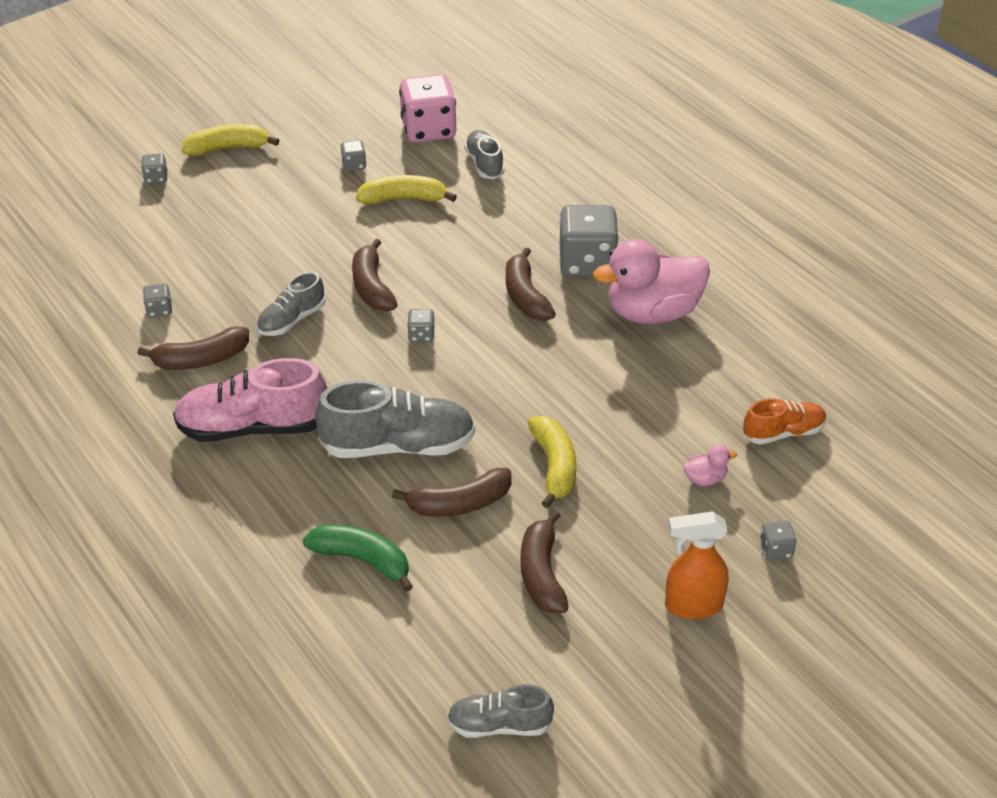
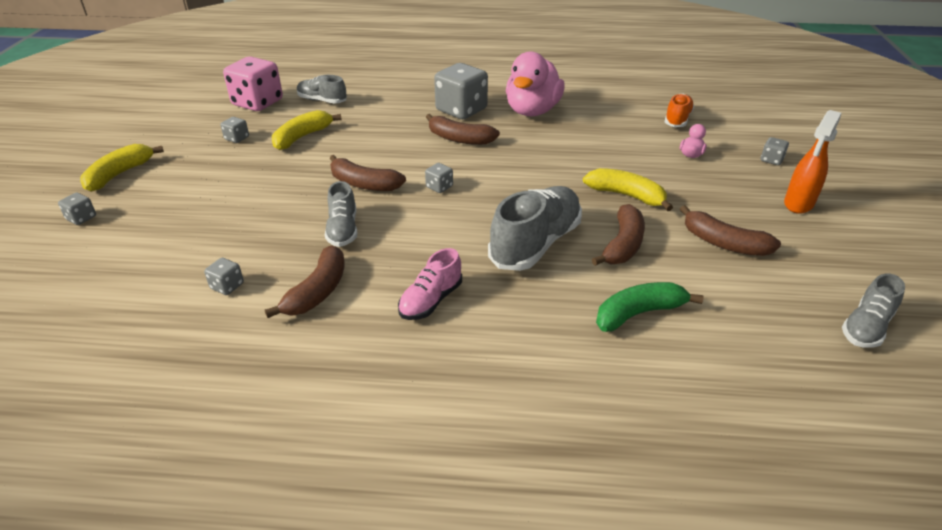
camera: 50 degrees left, 5 degrees down
pink shoe [173,358,328,442] -> pink shoe [398,248,462,320], size x0.58

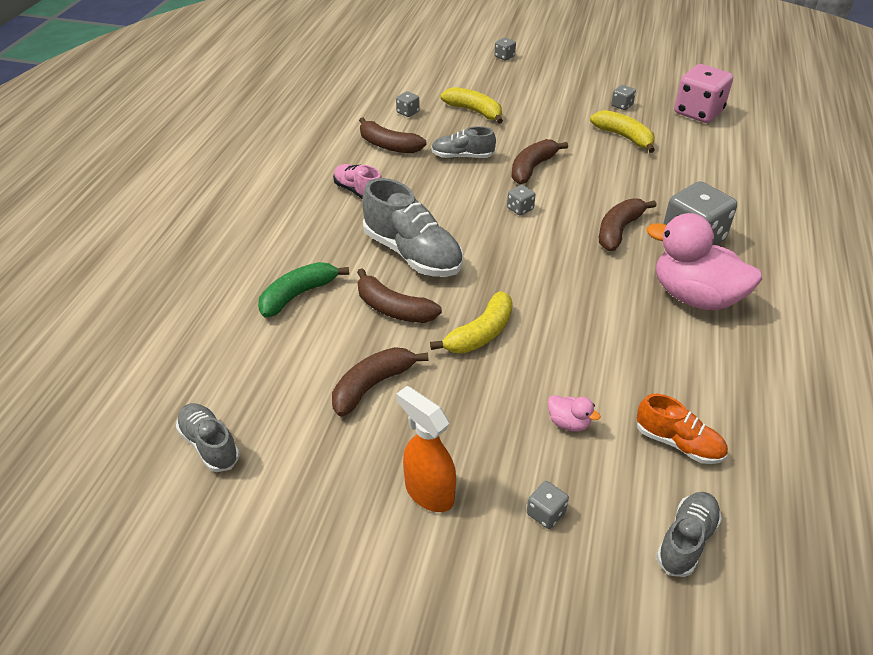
camera: 100 degrees right, 5 degrees up
yellow banana [80,144,164,192] -> yellow banana moved to [441,87,503,124]
grey shoe [297,75,347,104] -> grey shoe moved to [656,492,722,577]
green banana [596,282,703,332] -> green banana turned 120 degrees counterclockwise [258,262,349,318]

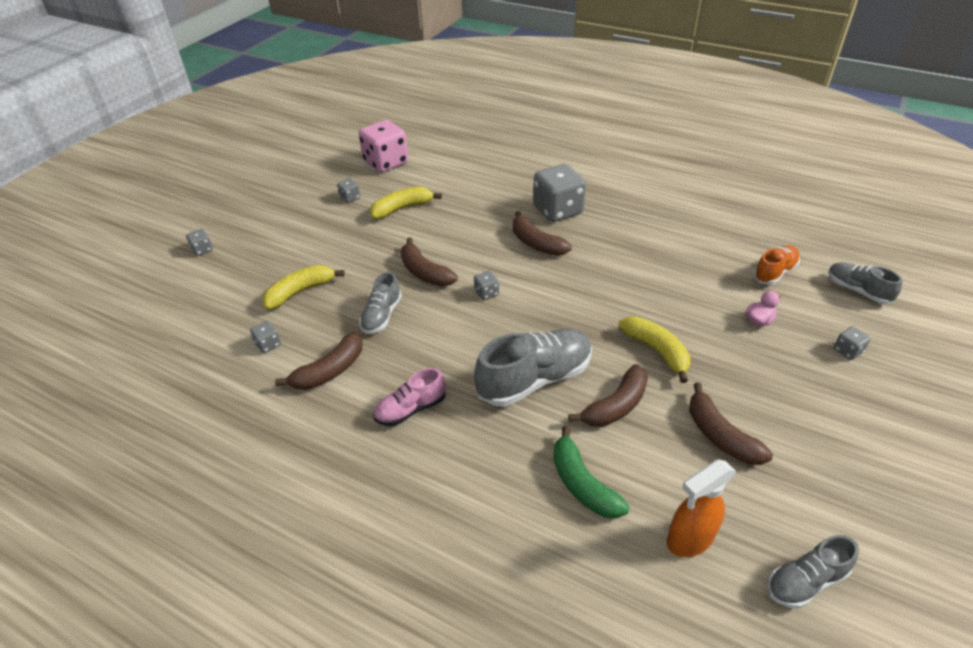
camera: 75 degrees left, 0 degrees up
orange spray bottle [396,386,456,512] -> orange spray bottle moved to [667,460,736,557]
pink duck [647,213,762,311] -> none

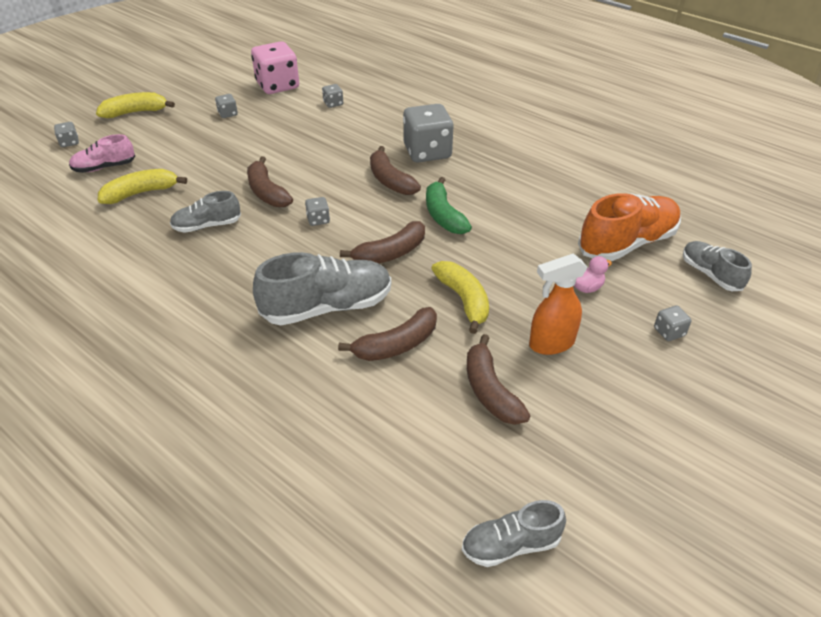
camera: 10 degrees right, 0 degrees up
grey dice [250,321,281,353] -> grey dice moved to [322,84,343,108]
brown banana [275,332,362,390] -> brown banana moved to [340,221,425,263]
grey shoe [359,272,402,334] -> grey shoe turned 45 degrees clockwise [170,191,241,233]
yellow banana [370,187,442,219] -> yellow banana moved to [96,92,175,118]
pink shoe [374,368,446,426] -> pink shoe moved to [69,134,135,173]
green banana [553,426,630,518] -> green banana moved to [426,177,472,234]
orange spray bottle [667,460,736,557] -> orange spray bottle moved to [529,254,588,355]
orange shoe [753,245,800,285] -> orange shoe [578,193,681,261], size x1.73

